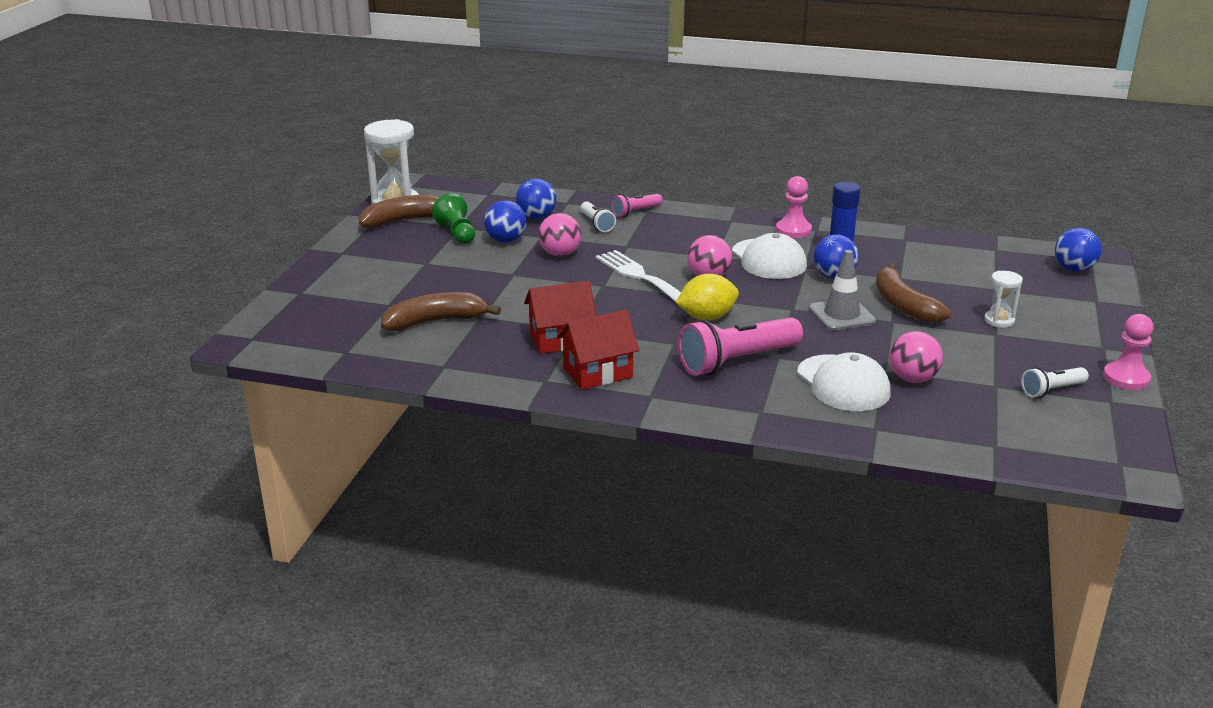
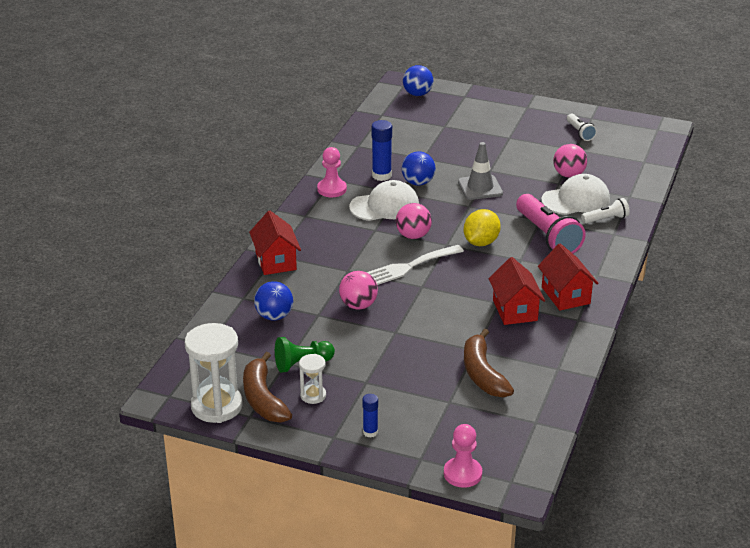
camera: 85 degrees left, 5 degrees up
blue ball [484,200,526,243] -> none
white flashlight [580,201,616,232] -> white flashlight moved to [581,198,630,224]
pink flashlight [611,194,663,217] -> red house [249,211,301,275]
yellow lemon [676,274,739,320] -> yellow lemon turned 45 degrees clockwise [464,209,501,246]
brown banana [876,263,951,323] -> none
white hourglass [984,271,1023,328] -> white hourglass moved to [299,354,326,404]
pink pawn [1103,314,1153,390] -> pink pawn moved to [444,424,482,488]
none -> blue glue stick [362,394,378,438]

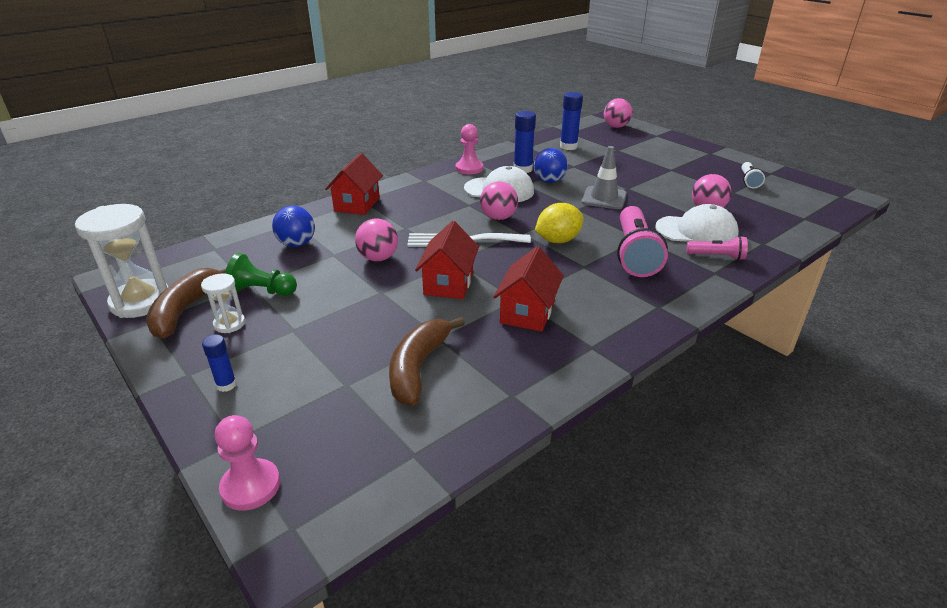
camera: 30 degrees right, 0 degrees up
blue ball [403,65,433,96] -> pink ball [604,98,633,128]
red house [538,243,599,310] -> red house moved to [415,221,479,299]
white flashlight [581,198,630,224] -> pink flashlight [686,236,748,260]
none -> blue glue stick [560,92,583,150]

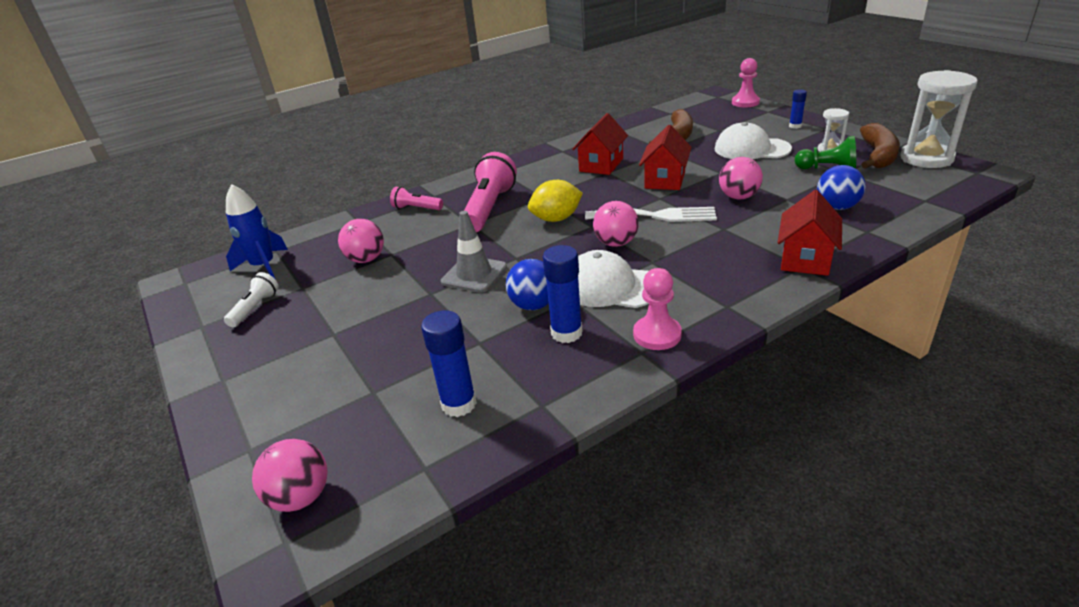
camera: 170 degrees left, 0 degrees up
white cap [655,204,739,242] -> white cap moved to [715,122,792,159]
none -> blue rocket [226,184,288,279]

